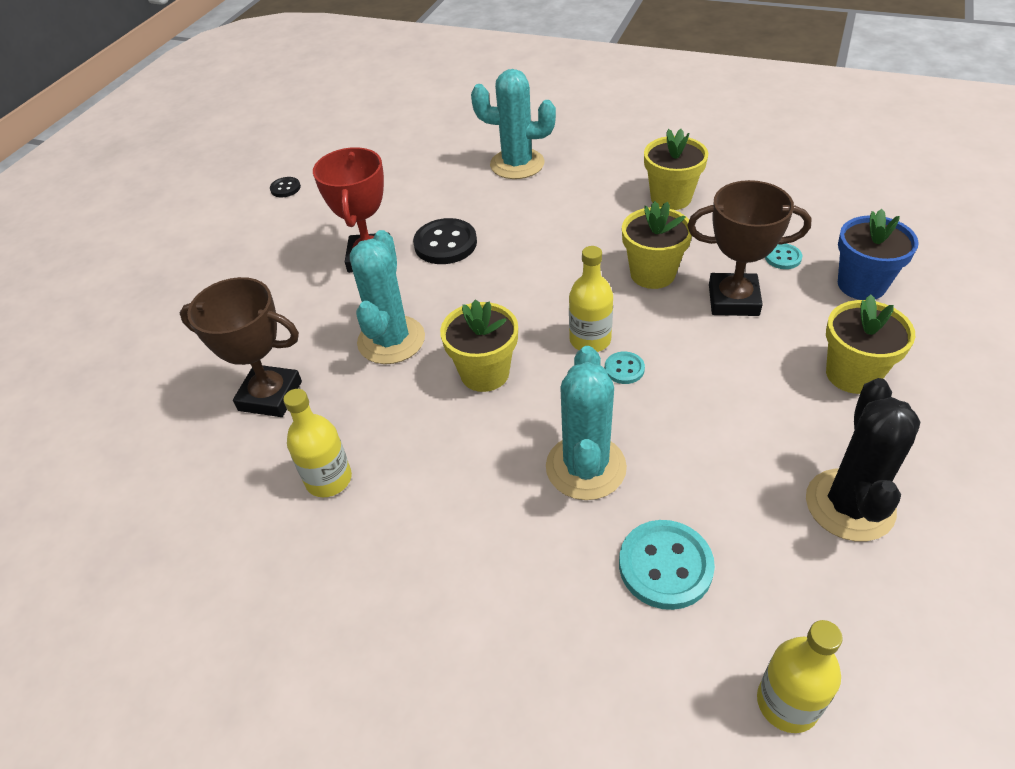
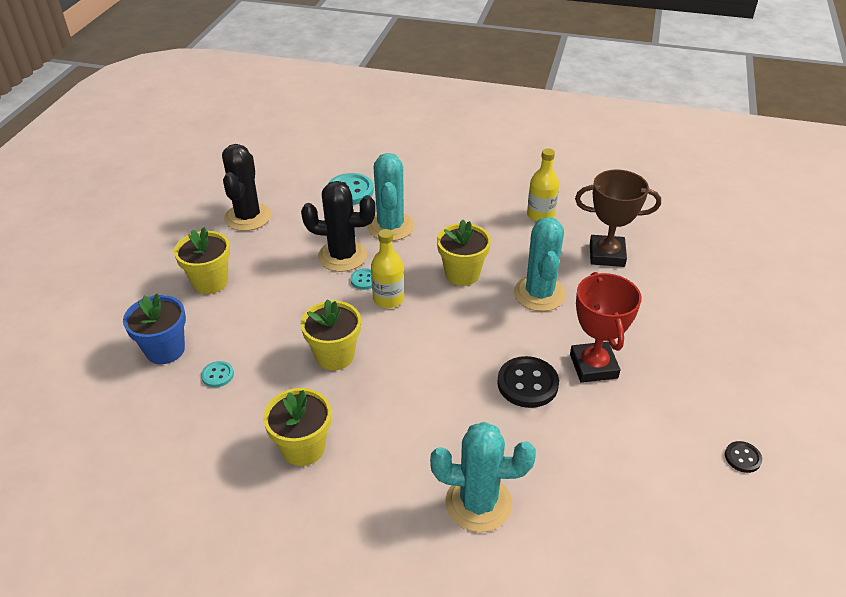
camera: 170 degrees right, 5 degrees down
brown trophy [688,180,811,316] -> none
yellow bottle [757,620,843,733] -> none
none -> black cactus [301,181,376,272]

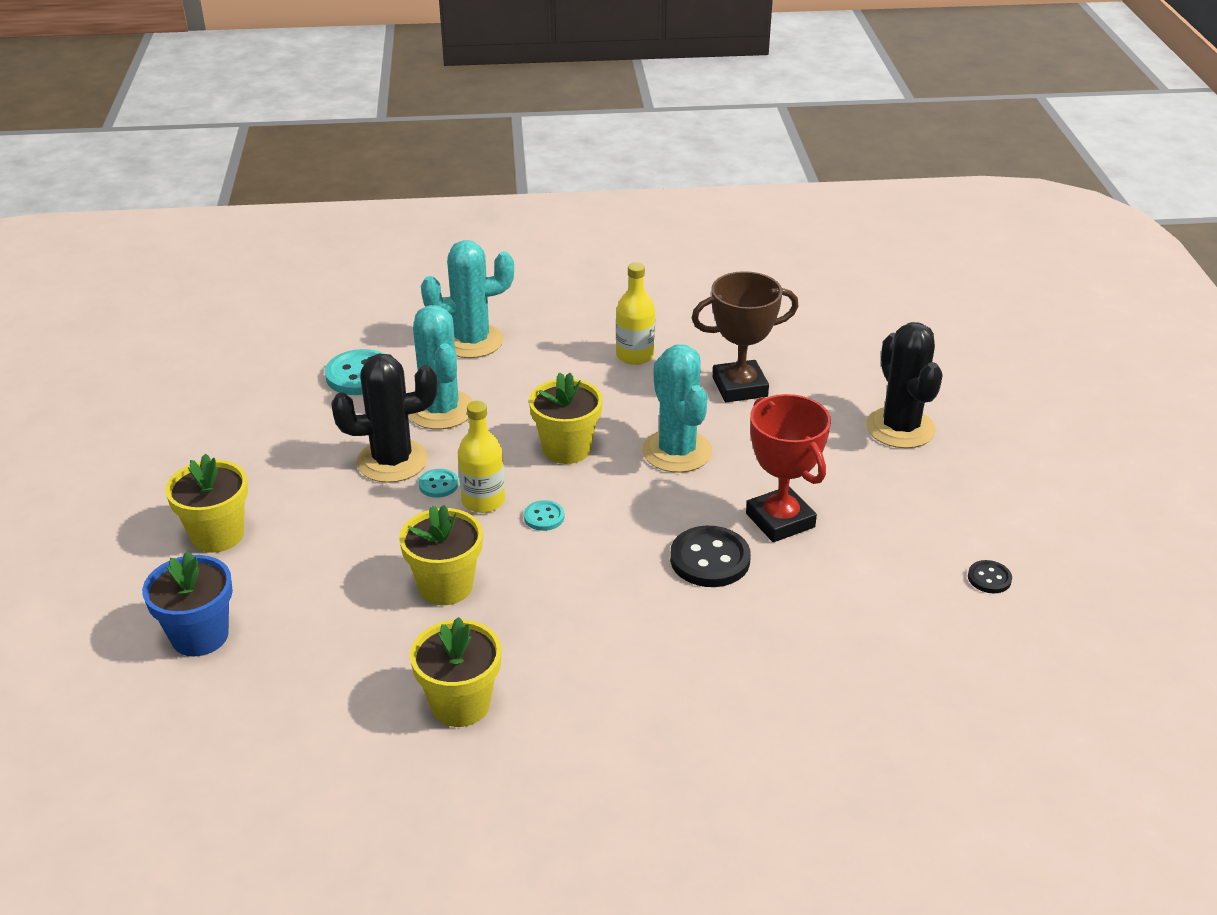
camera: 20 degrees left, 5 degrees down
turquoise button [201,361,234,387] -> turquoise button moved to [524,500,564,531]
black cactus [222,144,271,231] -> black cactus moved to [866,322,943,448]
turquoise cactus [430,422,536,532] -> turquoise cactus moved to [421,240,514,358]

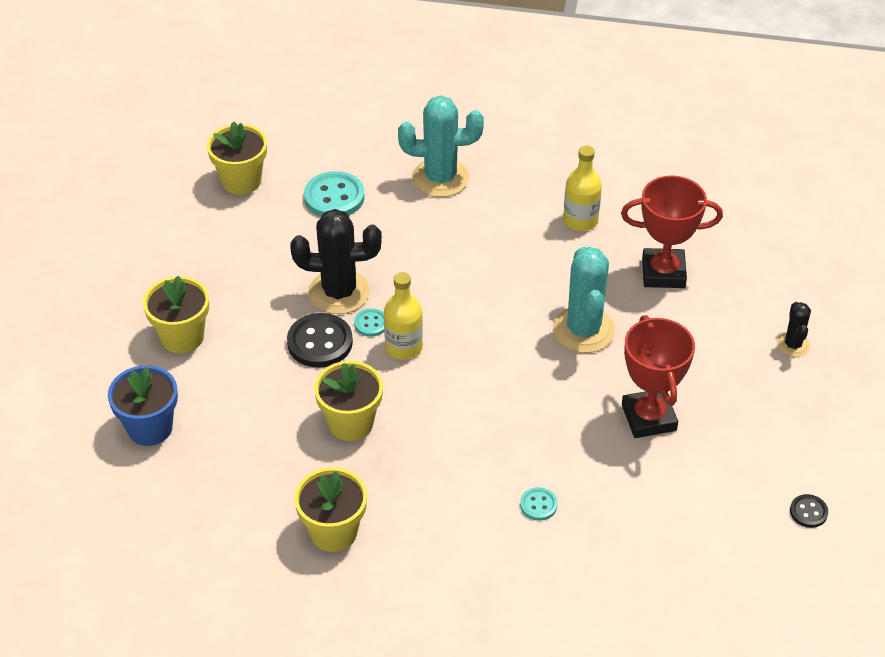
camera: 15 degrees right, 10 degrees up
turquoise cactus [408,305,473,429] -> none
turquoise button [524,500,564,531] -> turquoise button moved to [520,487,558,521]
yellow flower pot [529,372,603,464] -> yellow flower pot moved to [207,121,267,195]
black button [670,526,751,587] -> black button moved to [287,313,353,368]
brown trophy [691,271,799,402] -> red trophy [621,175,723,288]
black cactus [866,322,943,448] -> black cactus [777,302,811,357], size x0.52

